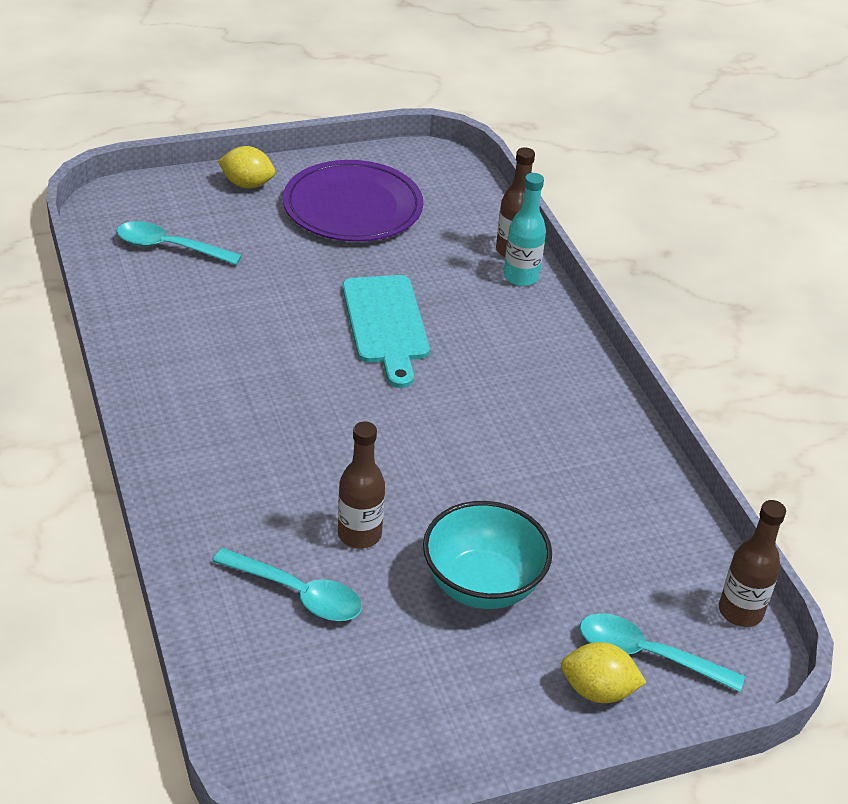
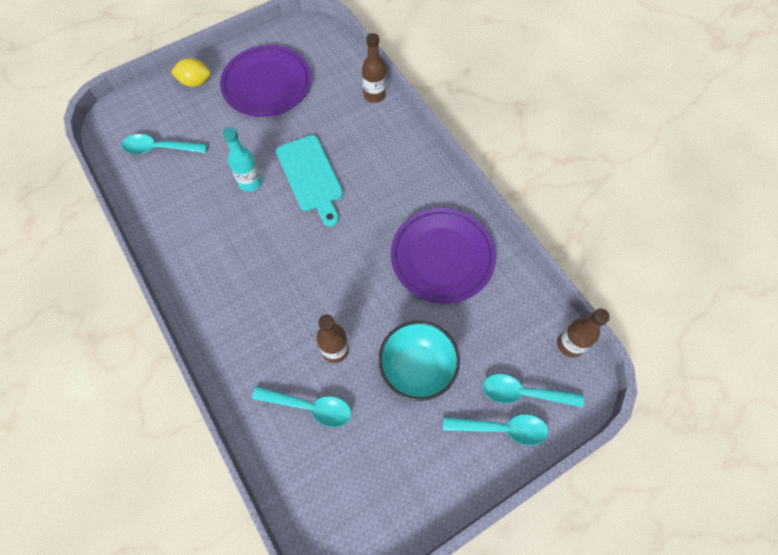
camera: 10 degrees left, 25 degrees up
turquoise bottle [504,173,546,286] -> turquoise bottle moved to [223,127,262,192]
yellow lemon [561,642,647,703] -> turquoise spoon [443,414,549,445]
none -> purple plate [391,208,496,304]

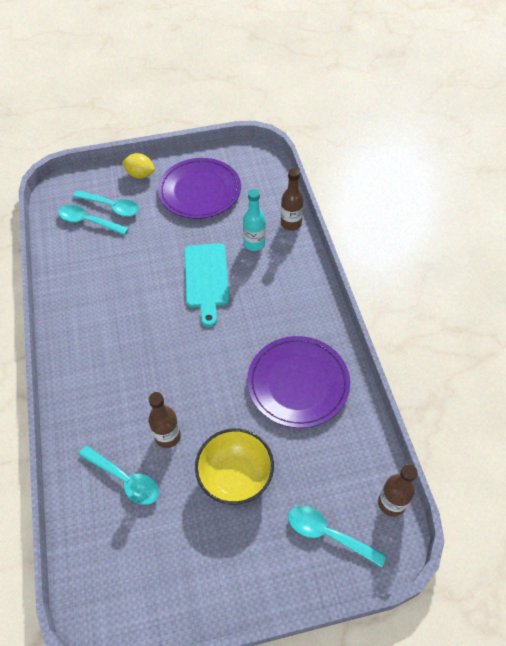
camera: 20 degrees right, 10 degrees down
turquoise bottle [223,127,262,192] -> turquoise bottle moved to [243,189,266,251]
turquoise bowl [378,321,460,401] -> yellow bowl [195,428,274,505]
turquoise spoon [443,414,549,445] -> turquoise spoon moved to [73,190,139,216]

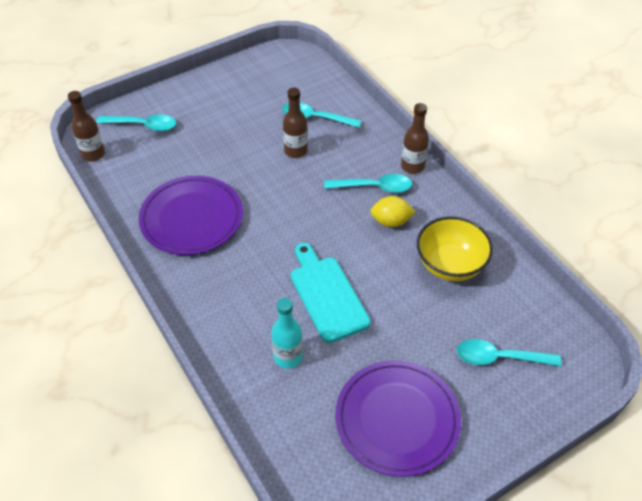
camera: 160 degrees right, 5 degrees down
turquoise spoon [58,205,129,235] -> turquoise spoon moved to [324,174,412,193]
yellow lemon [122,153,155,179] -> yellow lemon moved to [370,196,415,227]
yellow bowl [195,428,274,505] -> yellow bowl moved to [417,216,493,281]
brown bottle [281,168,304,231] -> brown bottle moved to [401,103,429,174]

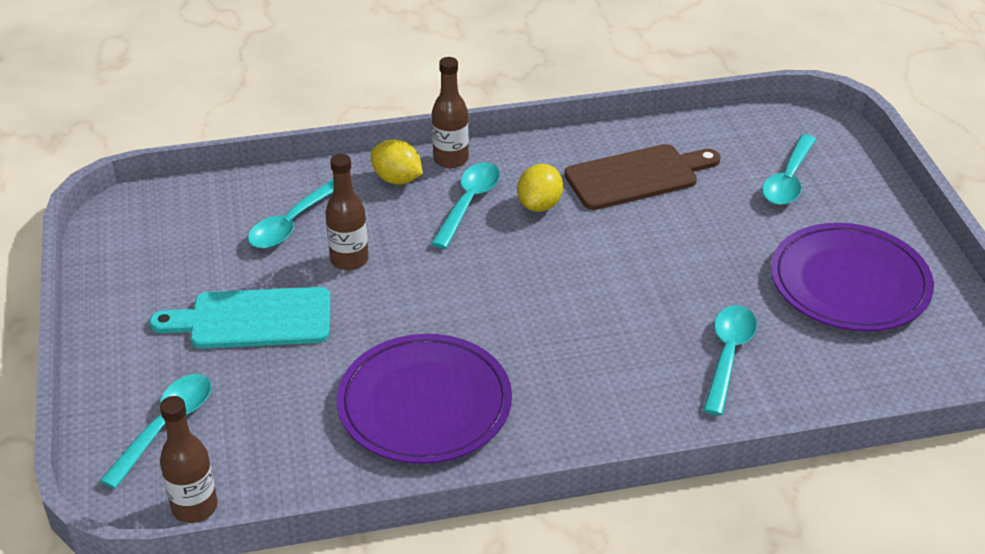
camera: 70 degrees left, 10 degrees down
turquoise bottle [271,298,303,369] -> turquoise spoon [703,305,757,416]
turquoise cutting board [291,243,371,343] -> turquoise cutting board moved to [150,287,330,349]
yellow bowl [417,216,493,281] -> brown cutting board [564,144,721,210]
none -> yellow lemon [371,139,423,185]

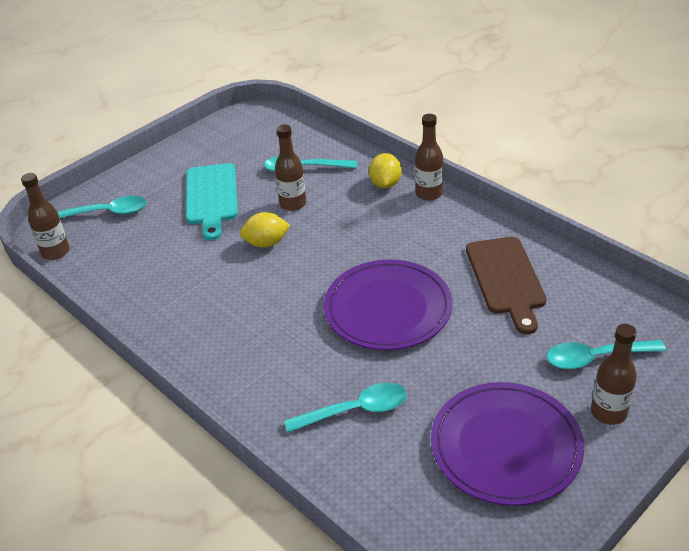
camera: 60 degrees right, 0 degrees up
turquoise cutting board [150,287,330,349] -> turquoise cutting board turned 150 degrees counterclockwise [186,163,238,240]
purple plate [337,334,512,464] -> purple plate moved to [324,259,453,350]
turquoise spoon [431,162,500,249] -> none
yellow lemon [517,164,563,212] -> yellow lemon moved to [240,212,290,248]
brown cutting board [564,144,721,210] -> brown cutting board turned 45 degrees clockwise [466,237,546,334]
none -> brown bottle [591,324,637,425]

